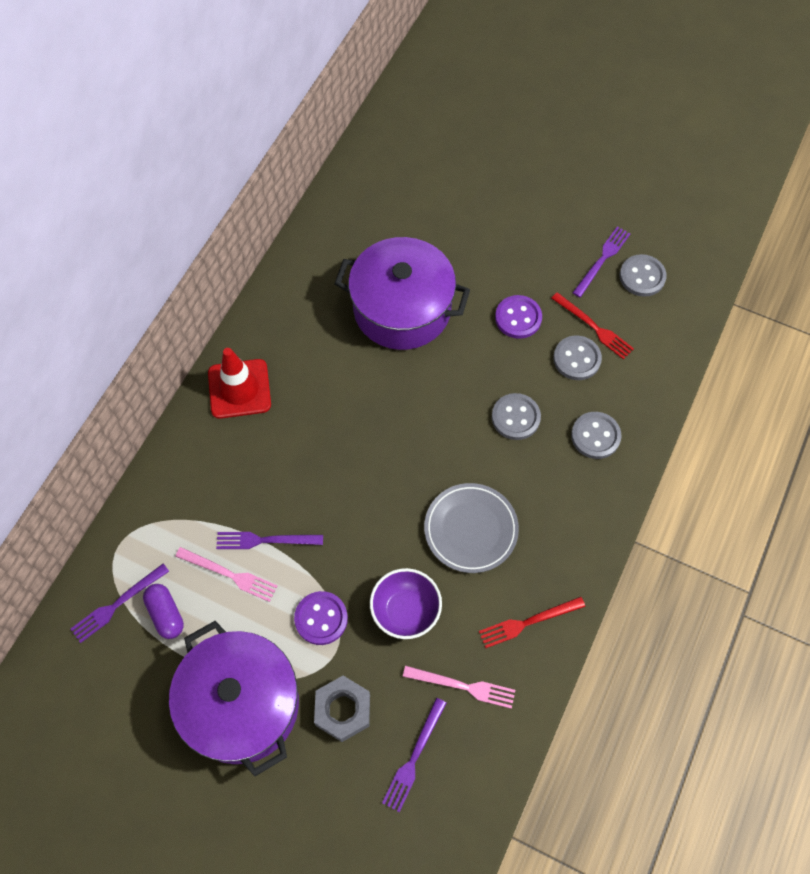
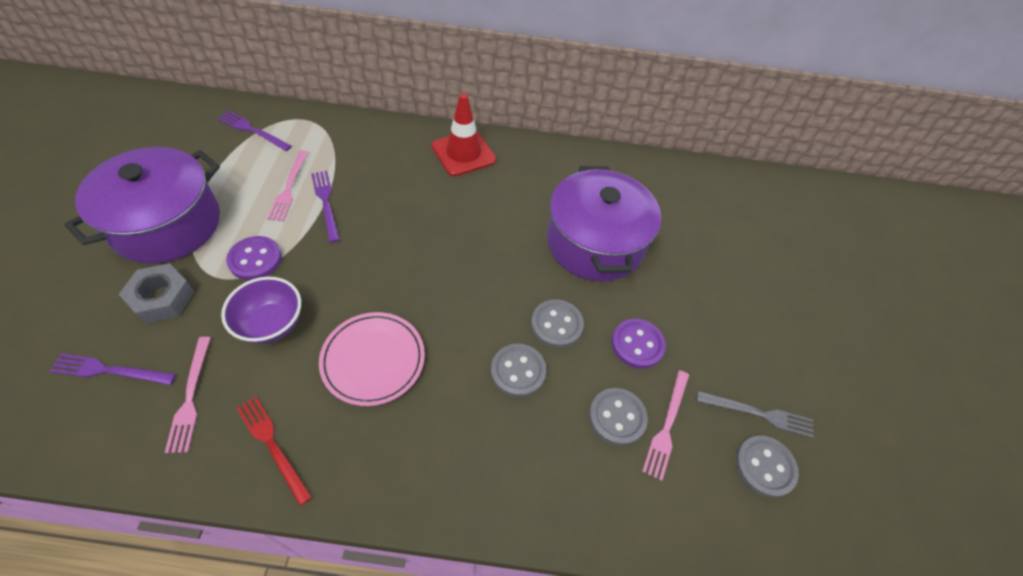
camera: 65 degrees right, 10 degrees down
purple capsule [143,584,184,639] -> none
grey plate [424,483,519,573] -> pink plate [319,312,425,406]
red fork [551,292,634,360] -> pink fork [642,370,689,481]
grey button [571,412,622,459] -> grey button moved to [531,299,584,348]
purple fork [573,226,630,298] -> grey fork [697,391,814,438]

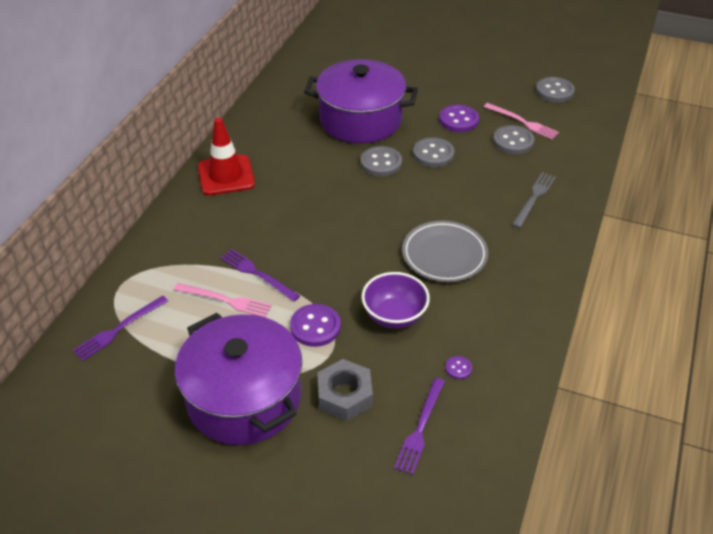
camera: 70 degrees left, 10 degrees down
pink fork [165,337,211,454] -> purple button [445,356,472,379]
red fork [237,396,312,506] -> none
purple fork [311,171,340,243] -> purple fork turned 45 degrees clockwise [220,249,300,302]
pink plate [319,312,425,406] -> grey plate [402,221,488,282]
grey button [491,344,546,397] -> grey button moved to [361,146,402,176]
grey fork [697,391,814,438] -> grey fork moved to [512,172,556,228]

